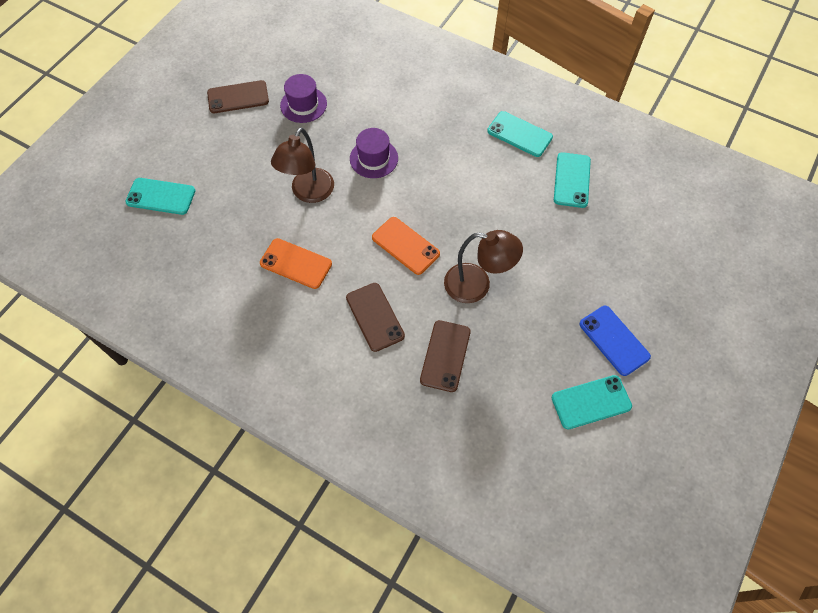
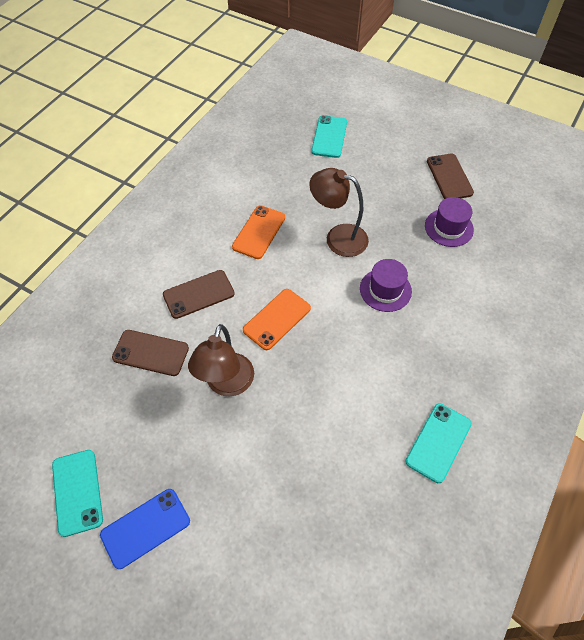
camera: 90 degrees right, 5 degrees down
turquoise phone [554,152,591,208] -> none

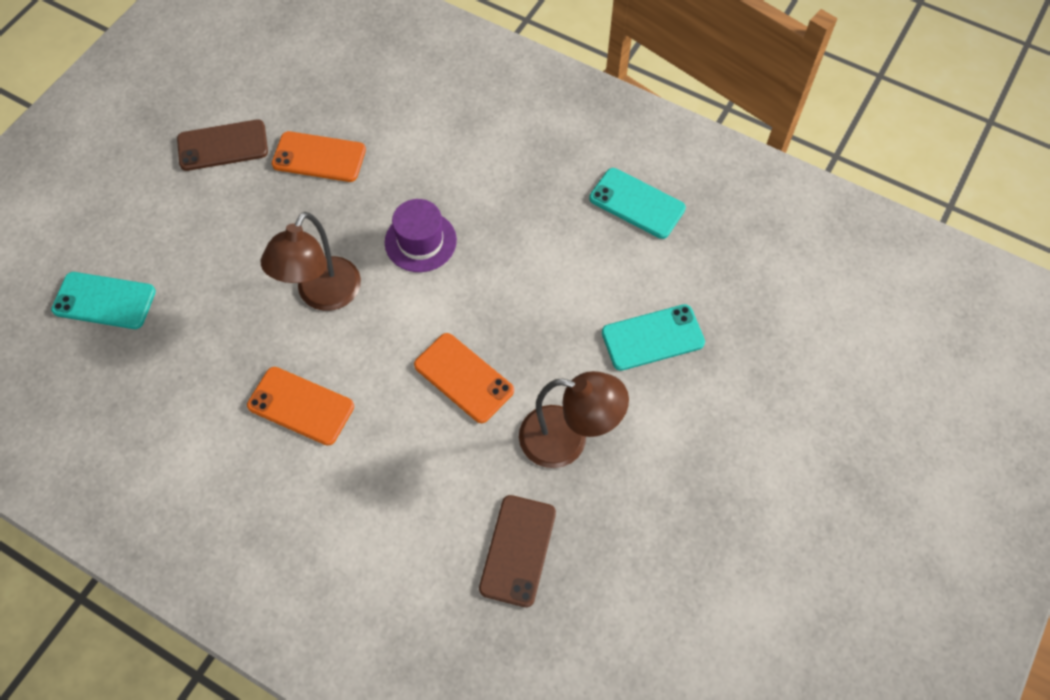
camera: 90 degrees left, 5 degrees up
turquoise phone [52,450,103,537] -> turquoise phone moved to [602,304,705,371]
blue phone [100,489,190,569] -> none
brown phone [163,270,235,319] -> none
purple hat [425,197,474,247] -> orange phone [272,131,366,182]

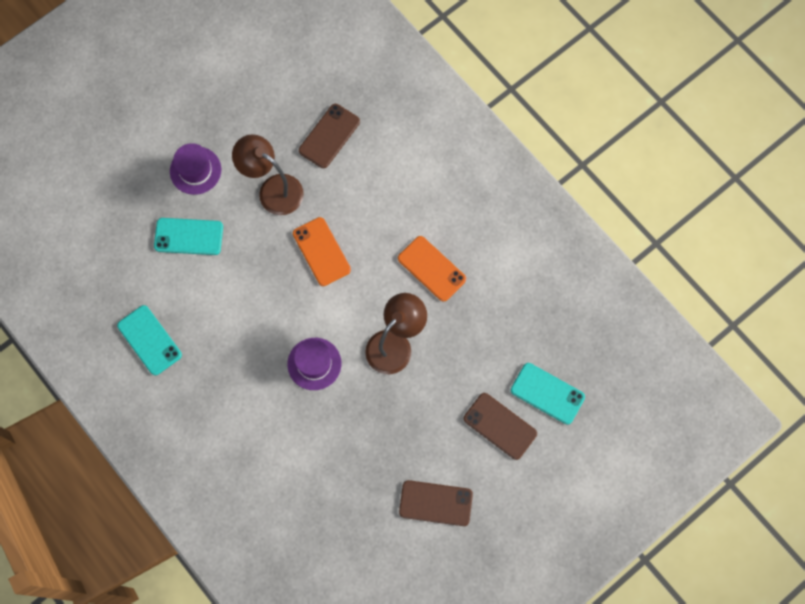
camera: 160 degrees left, 10 degrees up
orange phone [272,131,366,182] -> none
none -> purple hat [170,143,221,195]
none -> brown phone [464,393,537,460]

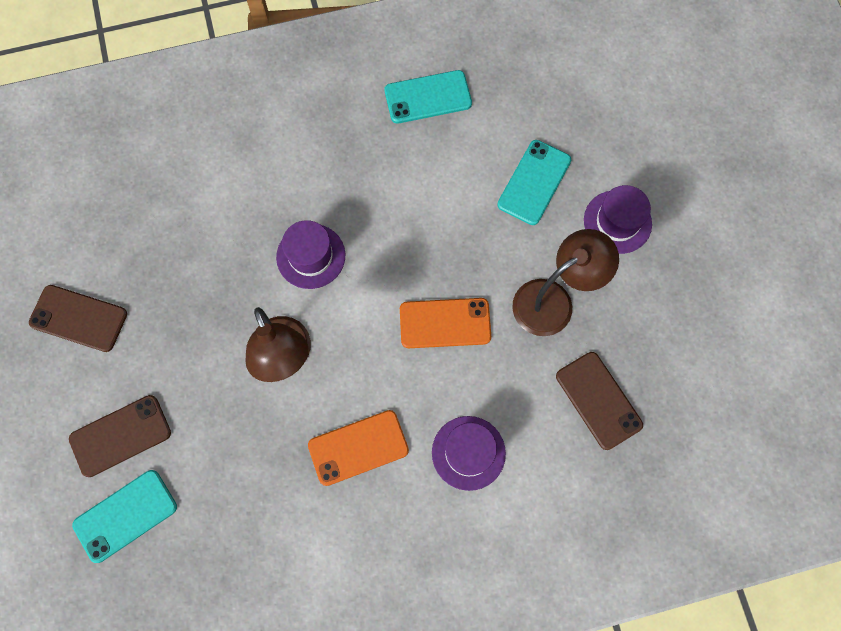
camera: 115 degrees right, 0 degrees up
brown phone [399,480,473,526] -> brown phone turned 75 degrees clockwise [29,285,127,352]
none -> purple hat [432,416,506,491]

